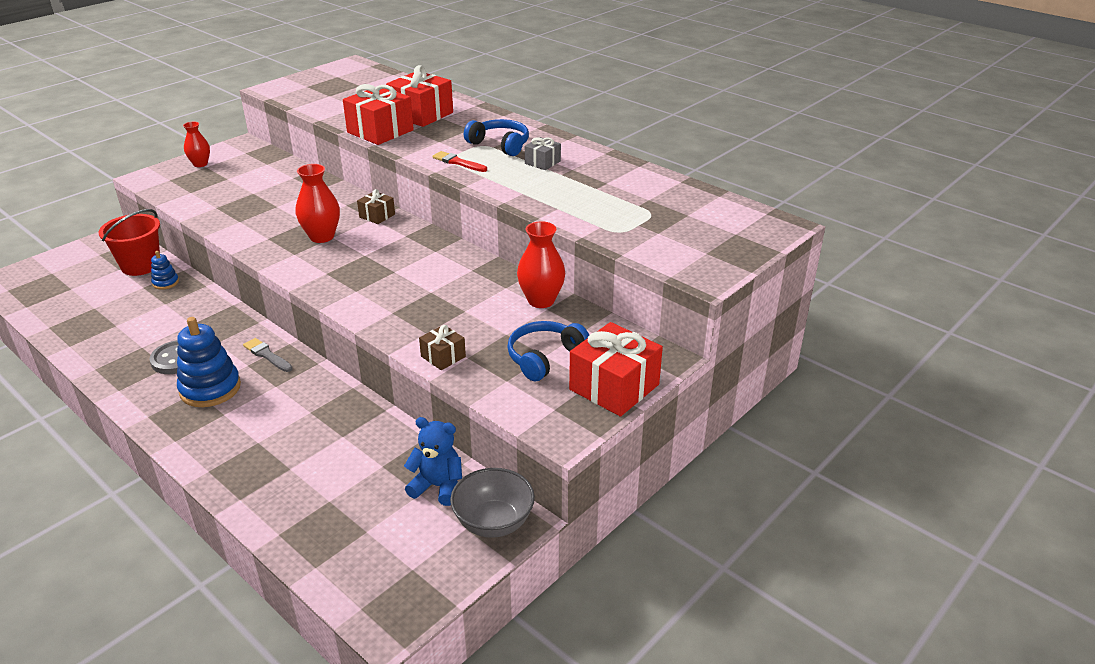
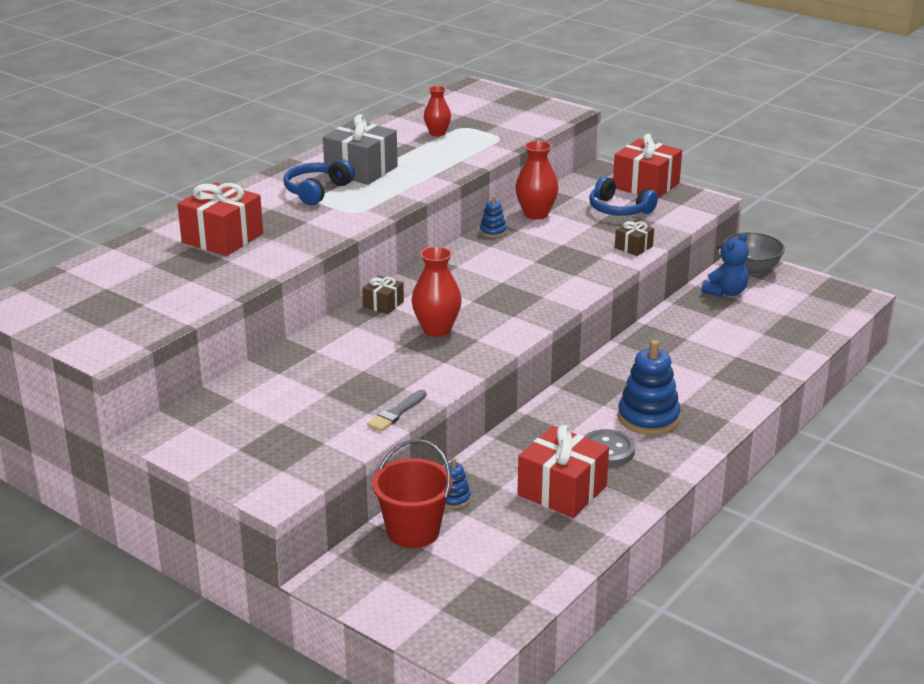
camera: 95 degrees left, 5 degrees down
red vase [183,122,210,167] -> red vase moved to [424,86,451,137]
grey brush [243,338,293,372] -> grey brush moved to [367,390,426,431]
red gift [343,84,414,145] -> red gift moved to [517,425,609,518]
blue teddy bear [404,417,462,506] -> blue teddy bear turned 150 degrees counterclockwise [701,233,749,297]
red brush [433,151,487,172] -> none
grey gift [525,137,561,170] -> grey gift [323,114,398,185], size x1.94
none -> blue stacking toy [480,196,507,237]

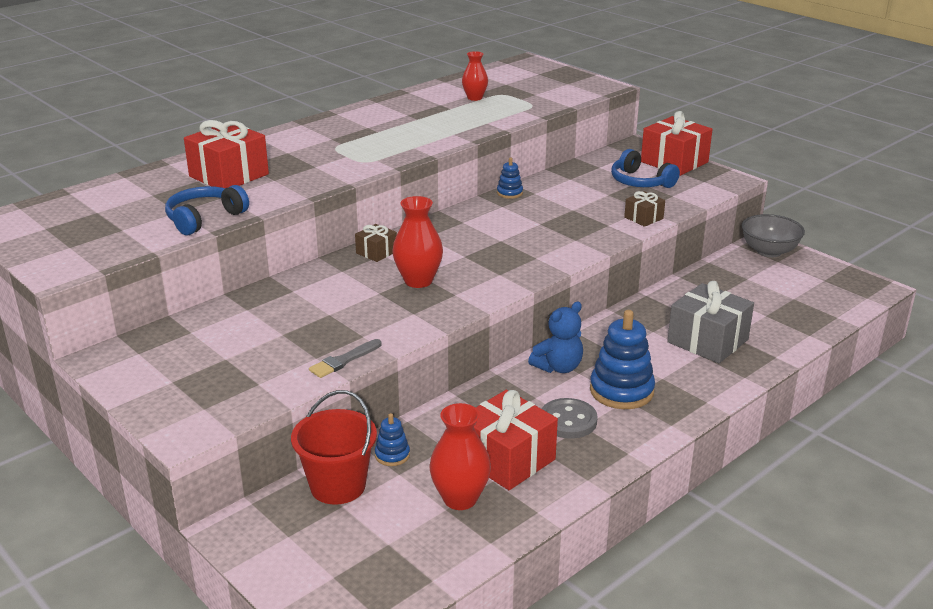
camera: 10 degrees right, 0 degrees up
blue headphones [284,159,355,205] -> blue headphones moved to [165,185,249,235]
grey gift [323,114,398,185] -> grey gift moved to [667,281,754,363]
red vase [515,141,559,220] -> red vase moved to [430,403,491,510]
blue teddy bear [701,233,749,297] -> blue teddy bear moved to [528,302,583,373]

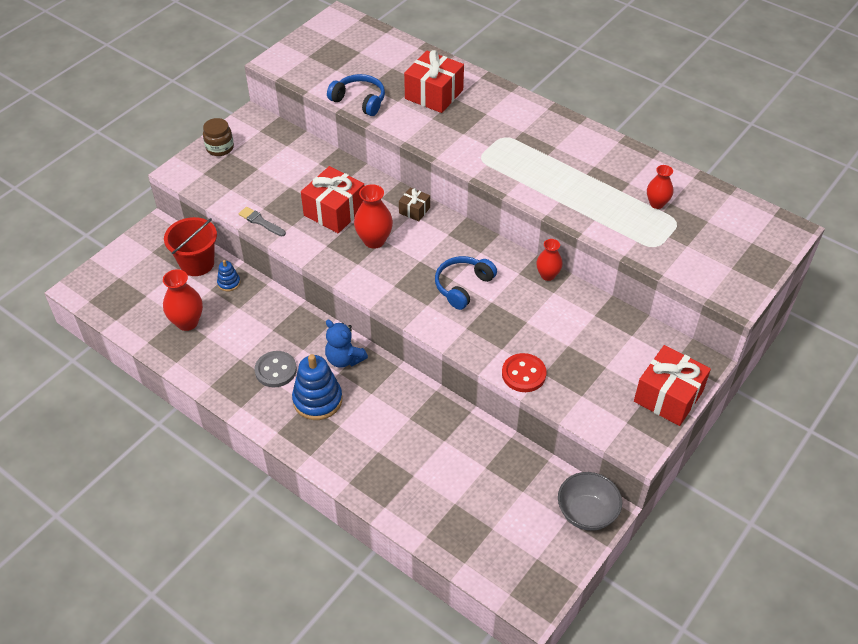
camera: 80 degrees right, 20 degrees up
red gift [474,390,558,490] -> red gift moved to [301,166,364,233]
blue stacking toy [497,158,523,199] -> red vase [536,239,563,281]
blue headphones [611,149,680,188] -> blue headphones moved to [435,256,497,310]
brown gift [624,191,665,227] -> red button [502,353,546,392]
grey gift [667,281,754,363] -> none
none -> brown jar [203,118,234,156]

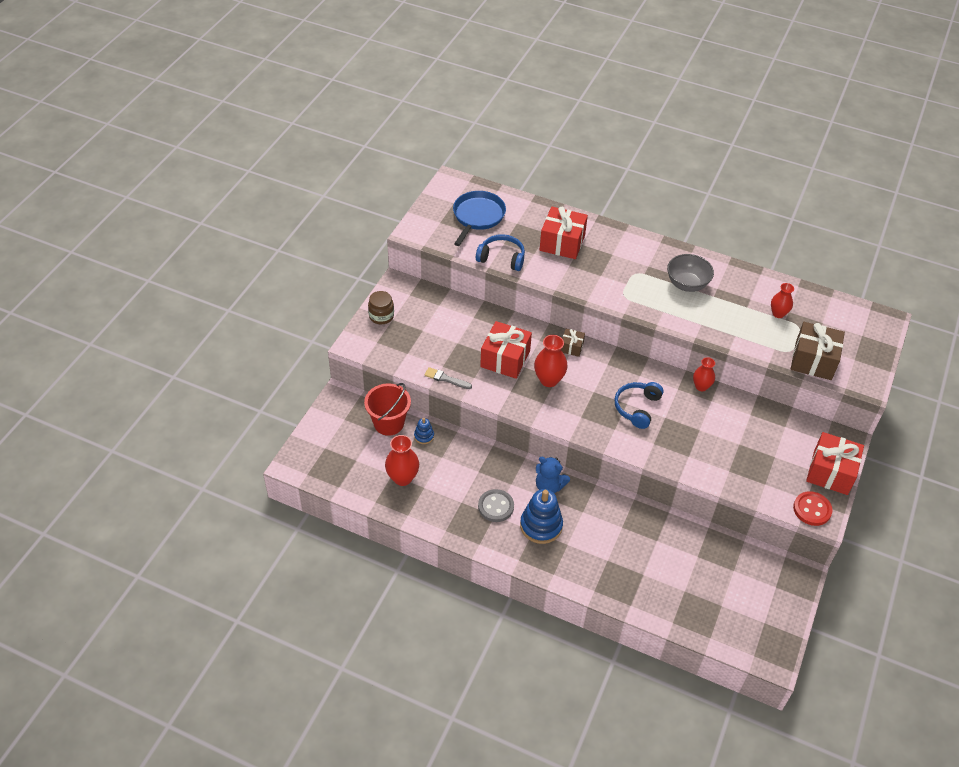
camera: 15 degrees left, 0 degrees up
red button [502,353,546,392] -> red button moved to [793,491,833,526]
grey bowl [558,472,622,531] -> grey bowl moved to [667,254,714,292]
none -> blue pan [453,191,506,246]
none -> brown gift [791,322,845,380]

